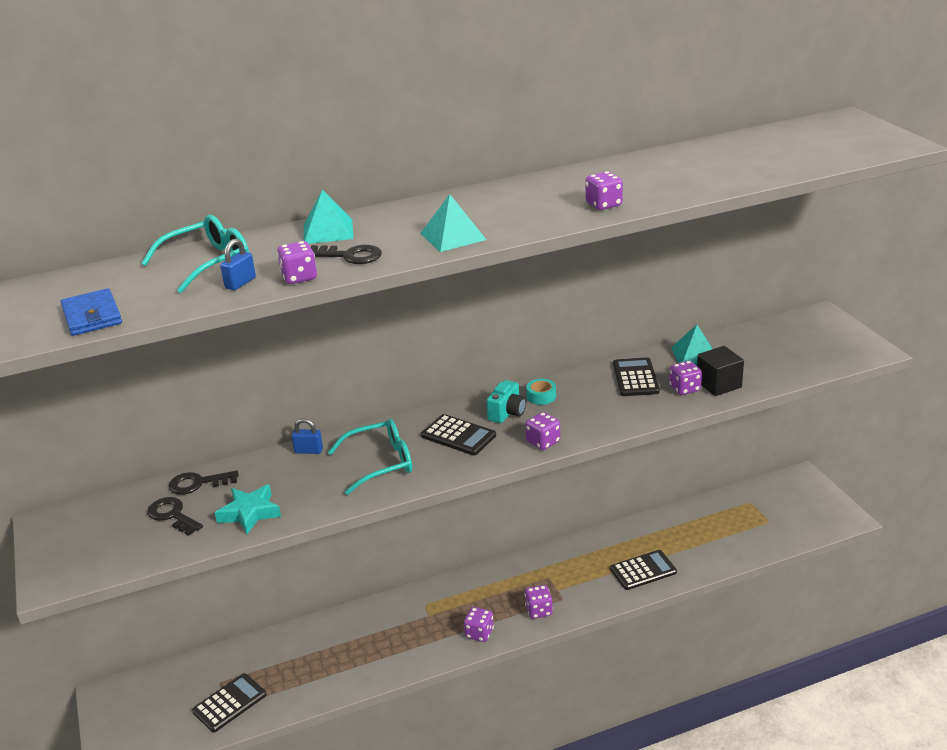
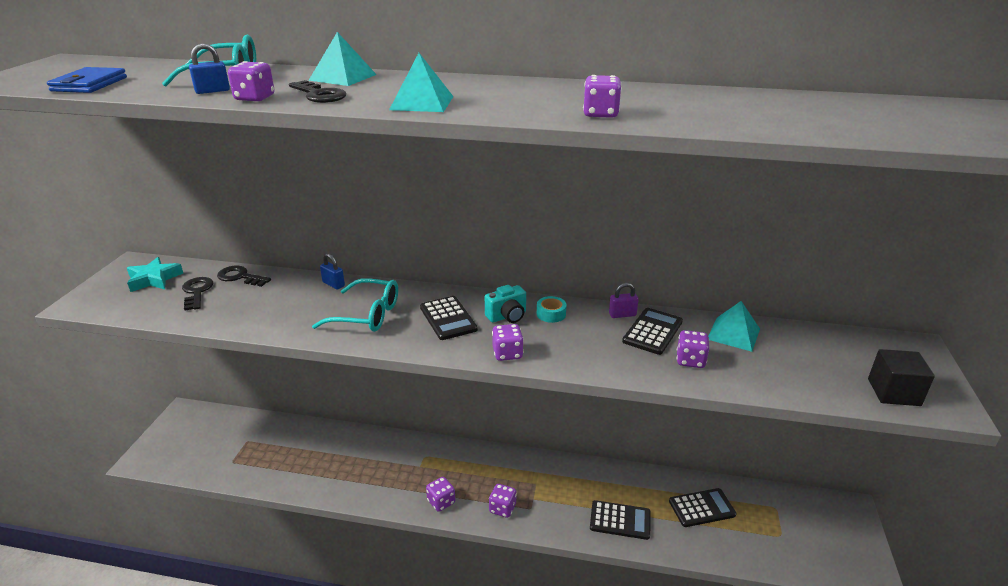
camera: 30 degrees right, 0 degrees up
black calculator [192,673,267,732] -> black calculator moved to [669,488,737,527]
turquoise star [215,484,281,534] -> turquoise star moved to [127,257,183,292]
black cube [697,346,744,396] -> black cube moved to [868,349,935,406]
none -> purple padlock [609,283,639,318]

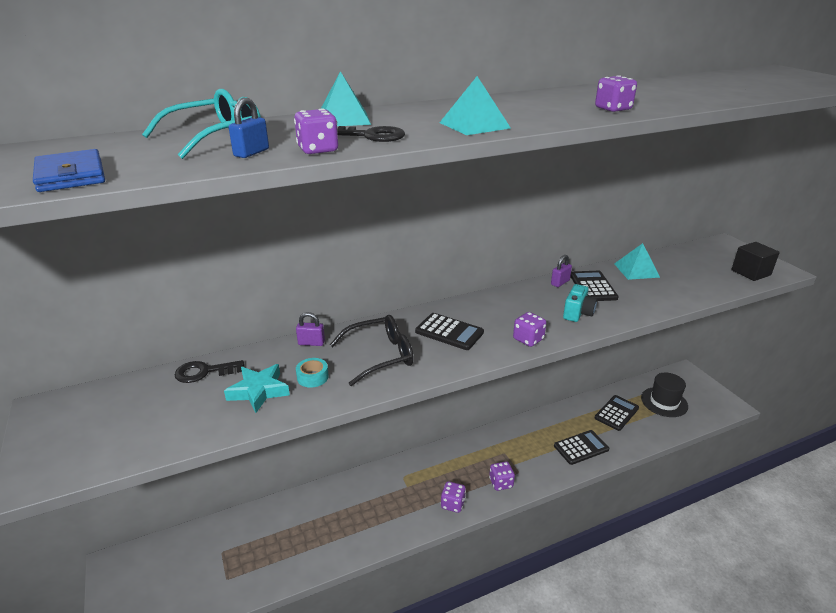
camera: 35 degrees left, 0 degrees up
turquoise star [127,257,183,292] -> turquoise star moved to [224,364,290,413]
black key [182,277,213,311] -> none
turquoise glasses [312,278,398,332] -> black glasses [330,315,414,386]
blue padlock [320,253,345,289] -> purple padlock [296,312,325,346]
turquoise camera [485,285,526,323] -> turquoise camera moved to [563,284,597,322]
turquoise tape [537,296,567,323] -> turquoise tape moved to [296,358,329,388]
purple dice [677,330,709,368] -> none
none -> black hat [641,373,688,417]

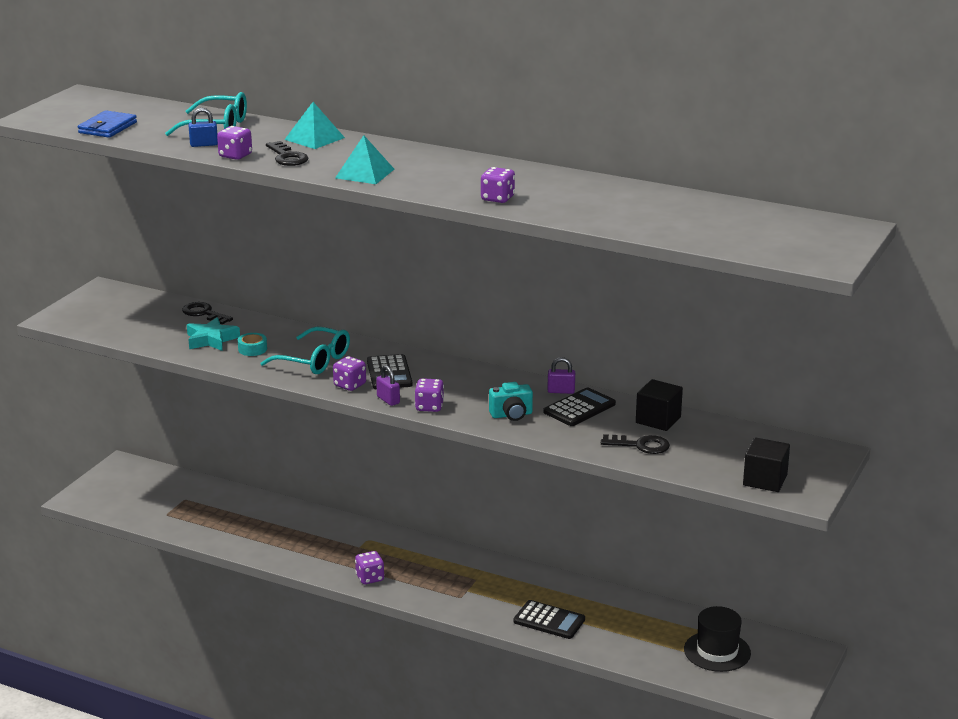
camera: 50 degrees right, 5 degrees down
purple padlock [296,312,325,346] -> purple padlock moved to [376,365,400,406]
black glasses [330,315,414,386] -> turquoise glasses [261,327,350,374]
purple dice [489,461,515,491] -> purple dice moved to [333,356,366,391]
black calculator [595,395,639,431] -> none
turquoise pyramid [614,243,660,280] -> black cube [636,379,683,431]
none -> black key [601,434,670,454]

